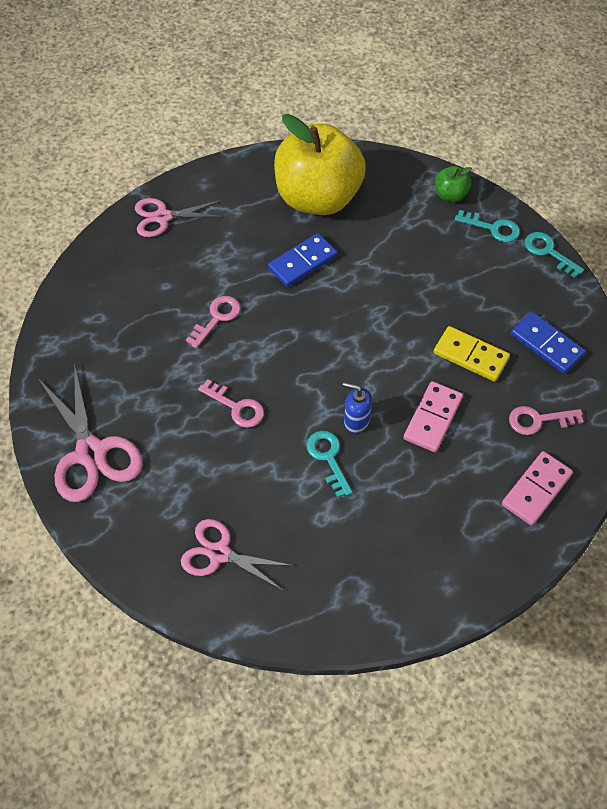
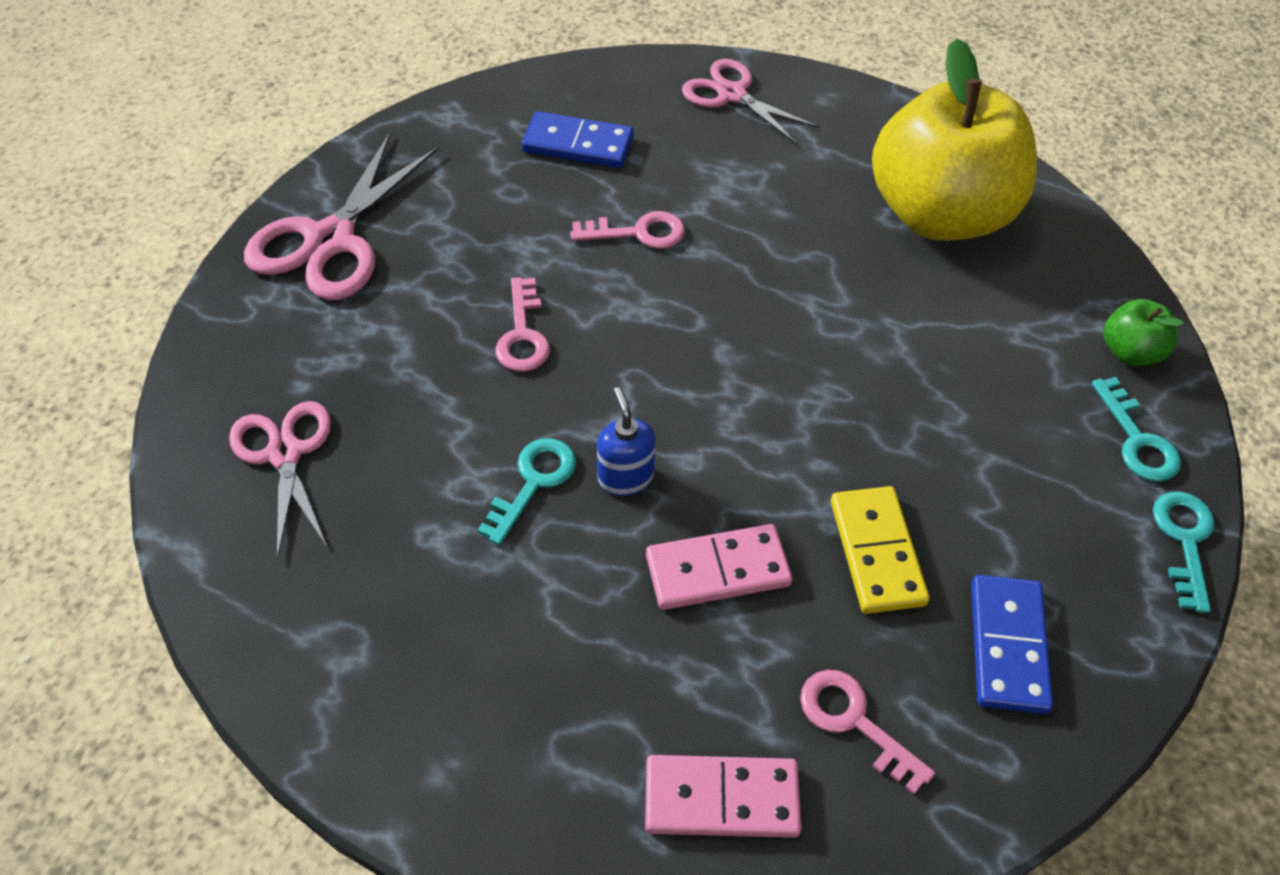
camera: 50 degrees right, 5 degrees down
blue domino [268,233,337,287] -> blue domino moved to [522,111,634,168]

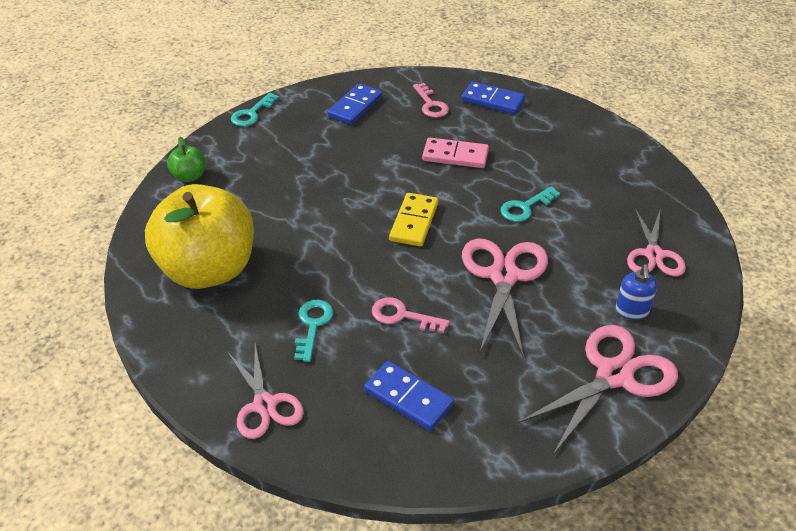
camera: 155 degrees left, 10 degrees down
pink key [495,277,550,372] -> pink scissors [462,239,548,359]
blue soap dispenser [597,387,655,496] -> blue soap dispenser moved to [615,264,657,320]
pink domino [645,755,801,838] -> blue domino [461,82,525,114]
yellow domino [831,486,929,614] -> yellow domino moved to [389,193,438,247]
turquoise key [1092,377,1181,482] -> turquoise key moved to [294,300,334,362]

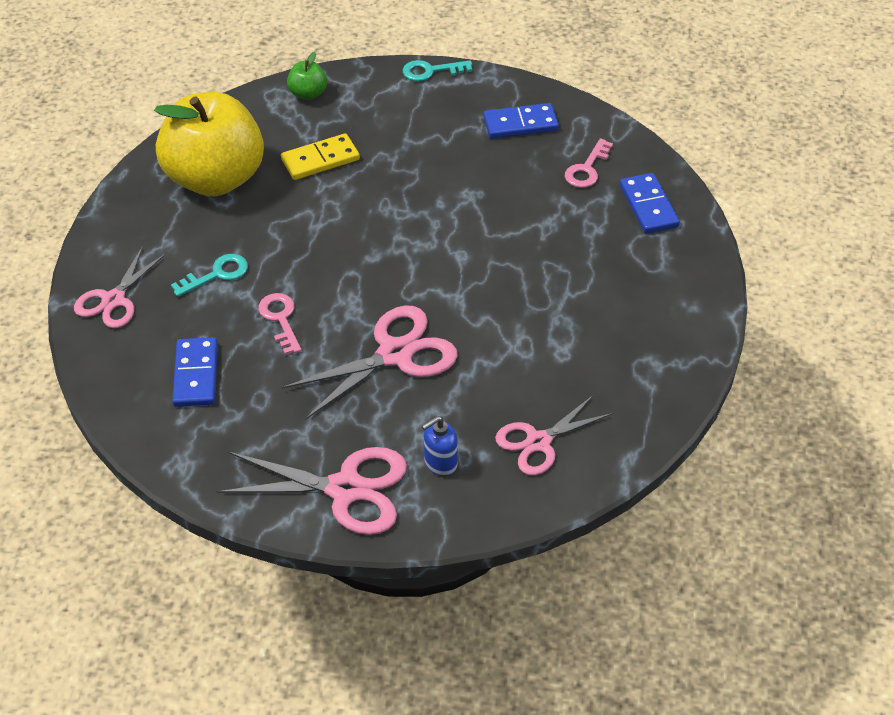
camera: 50 degrees right, 5 degrees up
yellow domino [389,193,438,247] -> yellow domino moved to [281,133,360,180]
pink domino [422,138,489,168] -> none
turquoise key [500,186,560,222] -> none

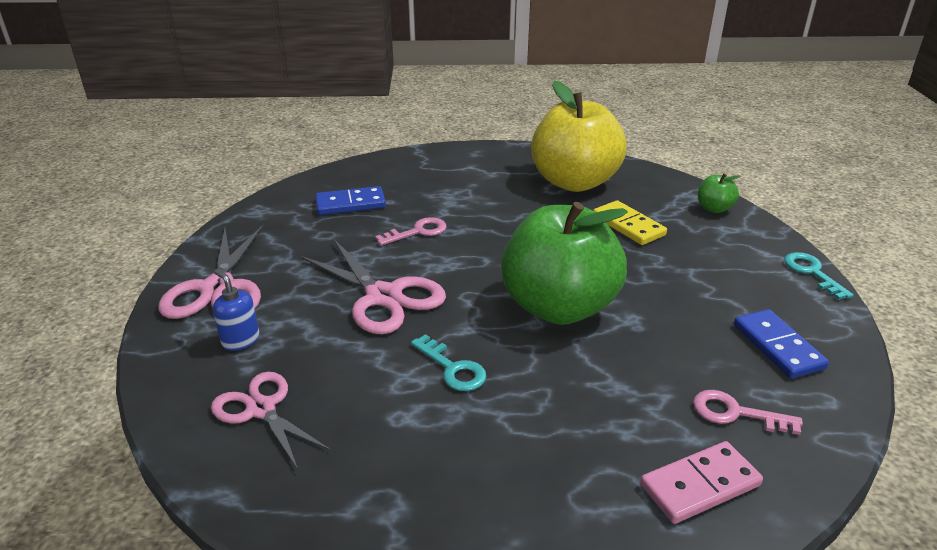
camera: 80 degrees right, 15 degrees down
pink scissors [74,246,166,328] -> none
turquoise key [171,254,248,297] -> turquoise key moved to [411,334,487,391]
blue domino [620,173,680,233] -> pink domino [640,441,763,524]
none -> green apple [501,202,628,325]

